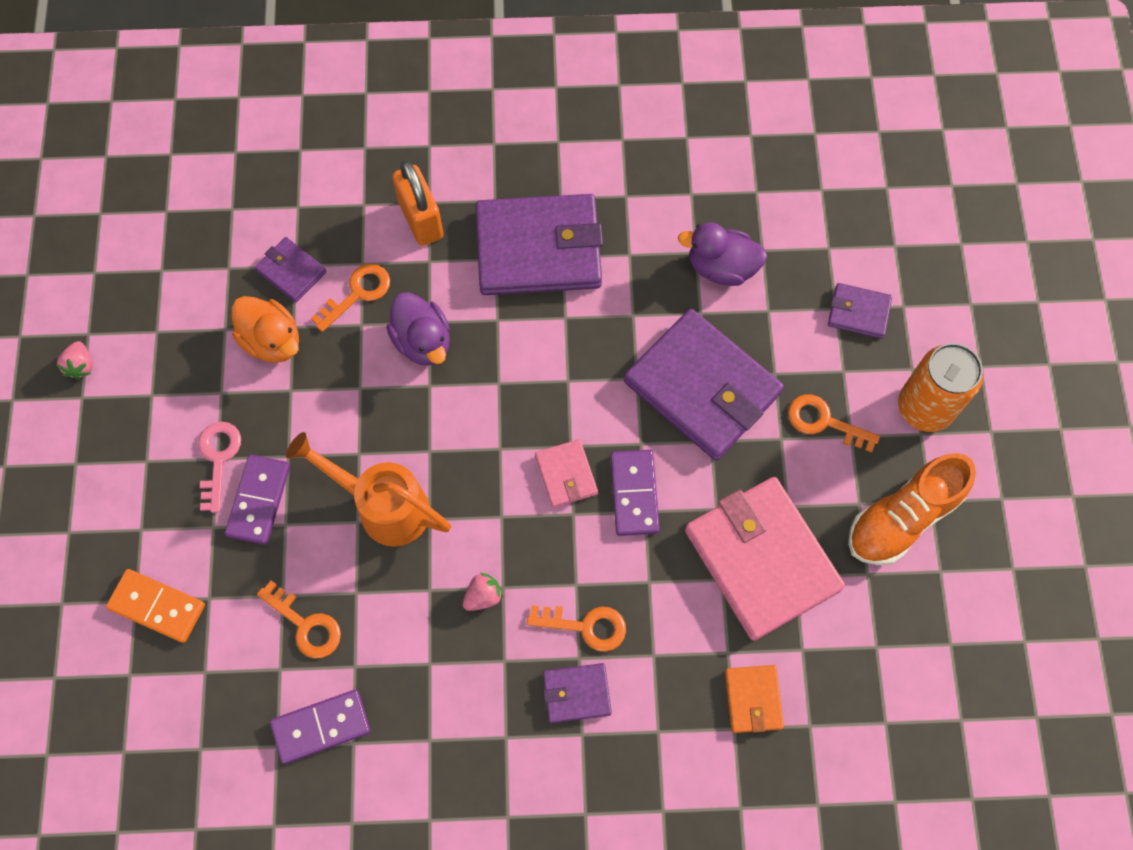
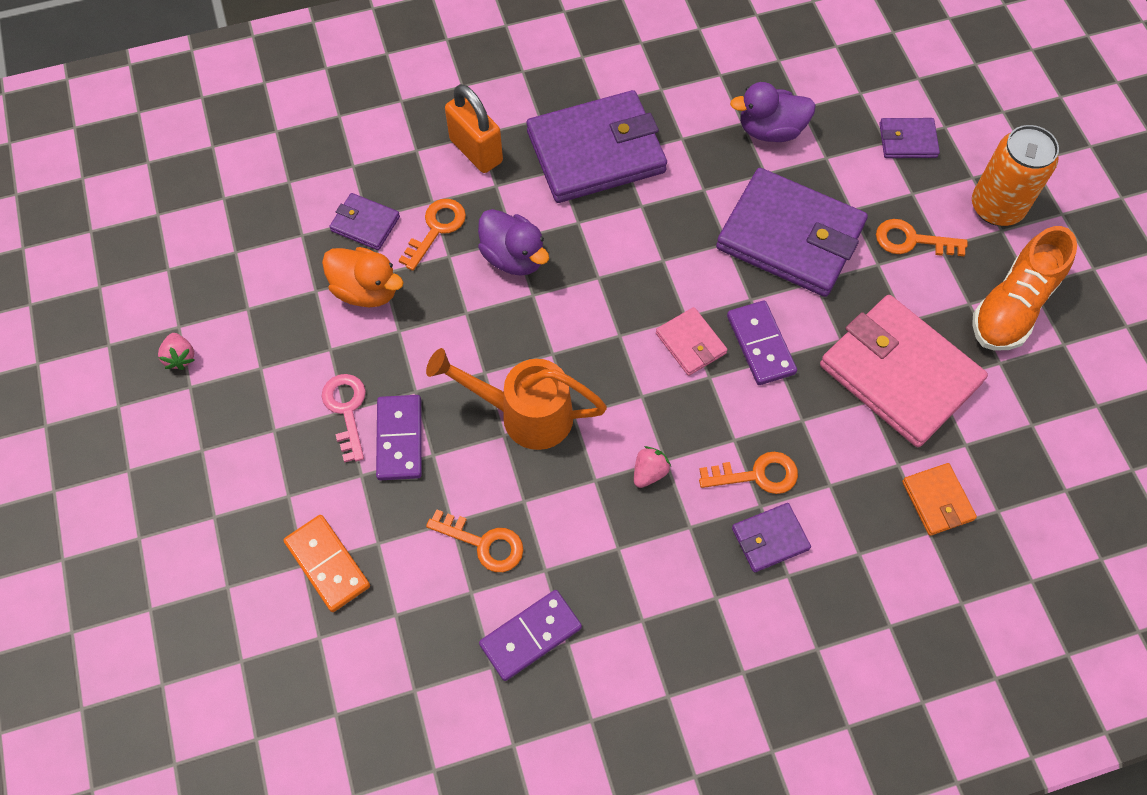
camera: 15 degrees left, 5 degrees down
orange domino [106,569,205,643] -> orange domino turned 45 degrees clockwise [283,515,370,612]

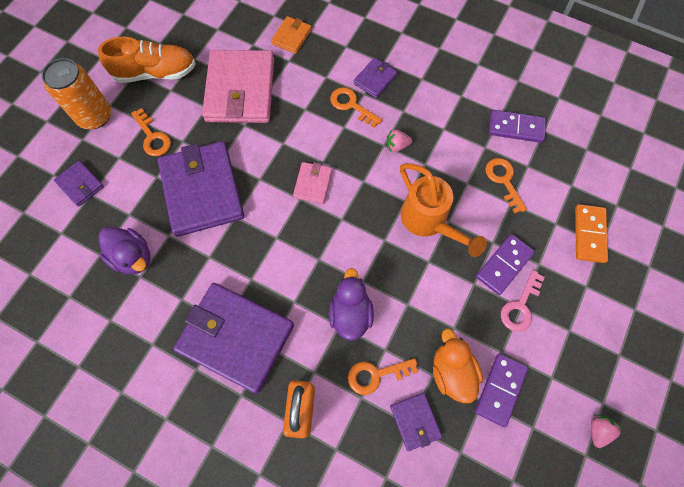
camera: 135 degrees left, 5 degrees up
purple domino [727,300,797,385] -> purple domino moved to [475,353,528,427]
purple wallet [732,503,811,572] -> purple wallet turned 75 degrees counterclockwise [354,58,397,98]

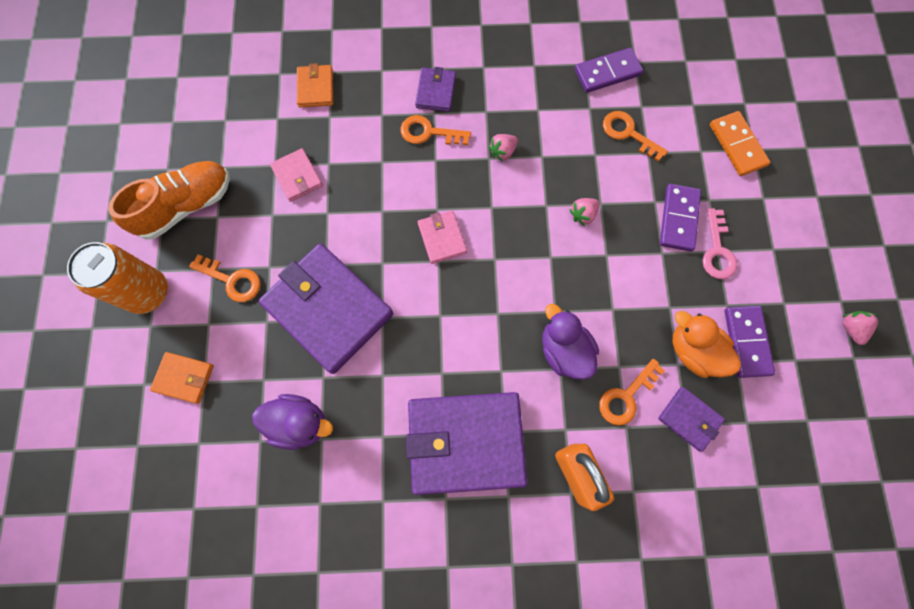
camera: 30 degrees left, 5 degrees up
purple wallet [54,161,104,207] -> orange wallet [150,352,214,404]
pink wallet [202,50,274,123] -> pink wallet [270,148,323,202], size x0.46
orange watering can [400,163,487,257] -> pink strawberry [569,198,600,226]

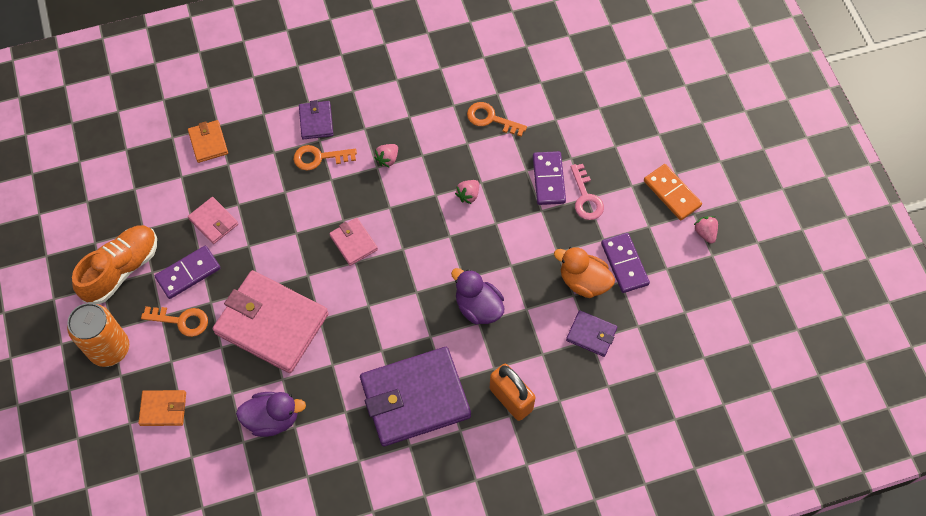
camera: 15 degrees left, 10 degrees down
purple wallet [259,243,393,374] -> pink wallet [213,270,329,373]
purple domino [575,48,643,93] -> purple domino moved to [155,246,220,299]
orange key [599,359,665,426] -> none
orange domino [710,111,770,176] -> orange domino moved to [644,164,702,220]

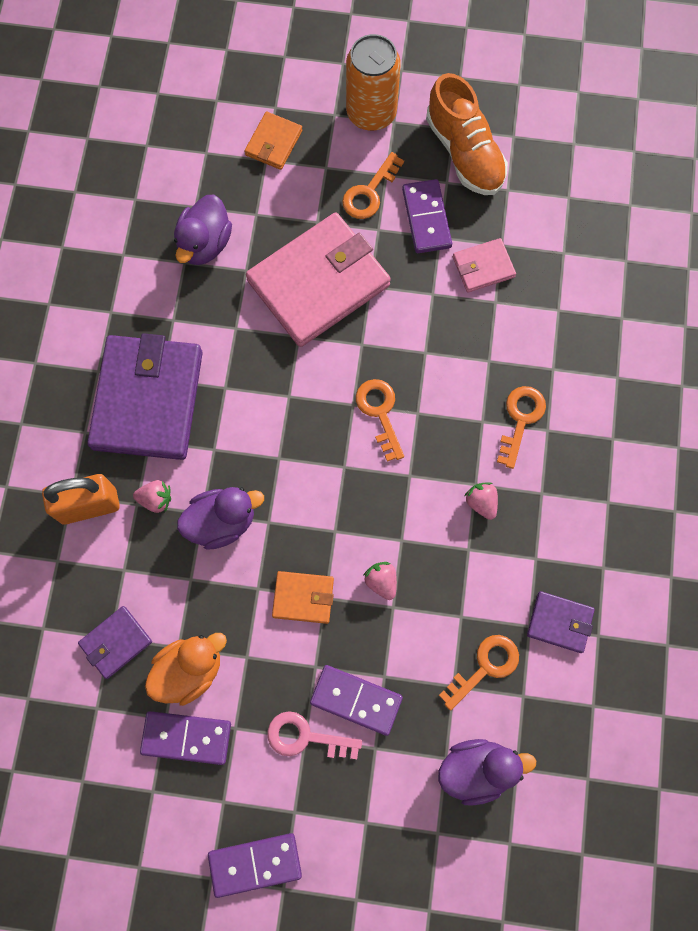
camera: 115 degrees right, 10 degrees up
orange wallet [188,120,228,163] -> orange wallet moved to [272,571,334,624]
purple wallet [299,100,333,139] -> purple wallet moved to [527,591,595,653]
pink wallet [329,218,378,266] -> orange key [356,379,404,462]
orange domino [644,164,702,220] -> purple domino [208,833,302,898]
pink strawberry [694,216,718,244] -> pink strawberry moved to [133,480,171,513]
none -> purple duck [438,739,536,806]

